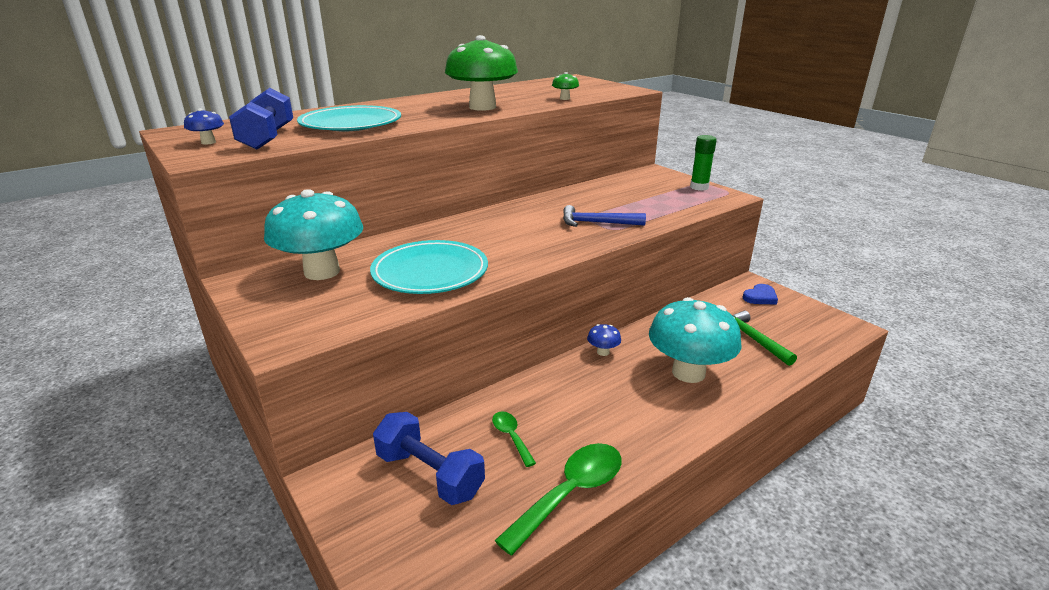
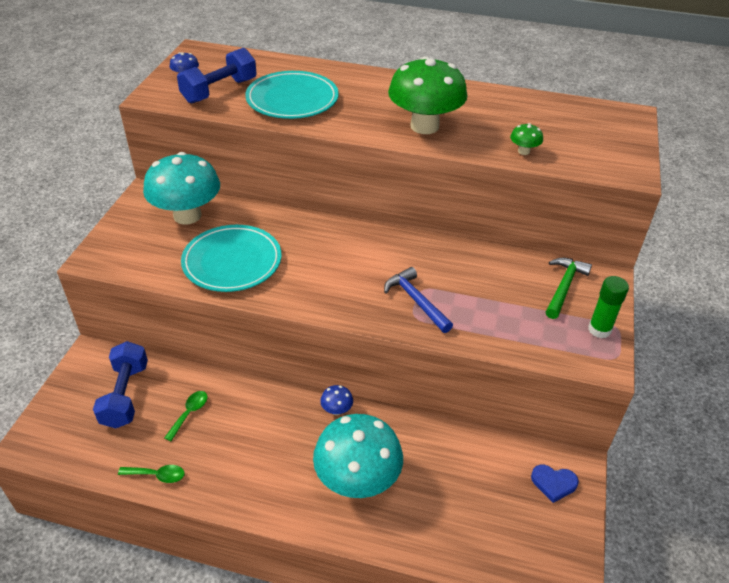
camera: 50 degrees right, 15 degrees up
green spoon [495,443,622,556] -> green spoon [118,465,185,483], size x0.53
green hammer [732,310,797,366] -> green hammer moved to [546,258,592,319]

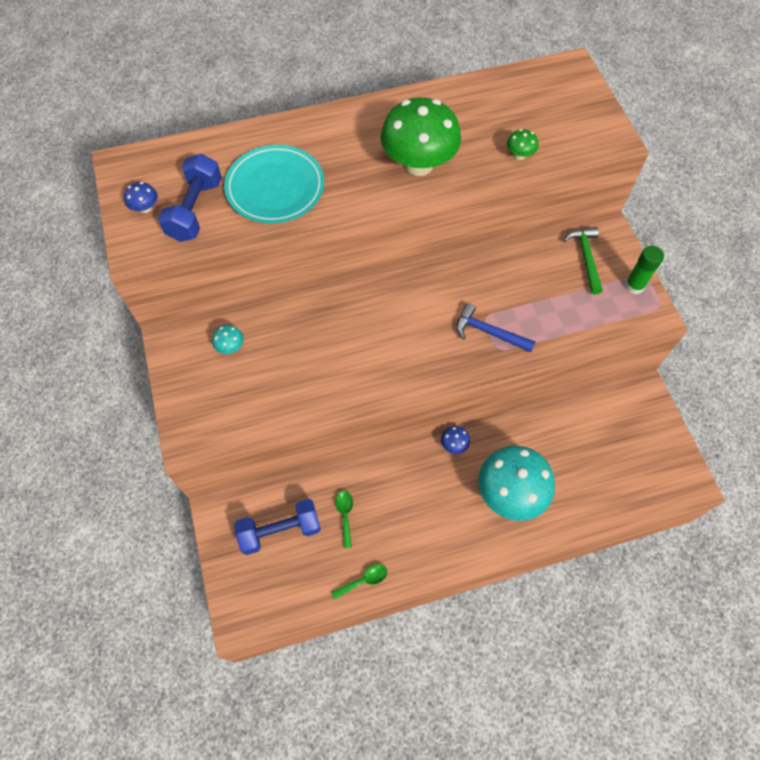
camera: 30 degrees left, 20 degrees up
blue dumbbell [93,341,148,429] -> blue dumbbell turned 75 degrees counterclockwise [234,499,321,555]
turquoise mushroom [143,152,220,225] -> turquoise mushroom [212,325,244,354], size x0.41
turquoise plate [181,225,281,292] -> none
blue heart [531,465,579,503] -> none

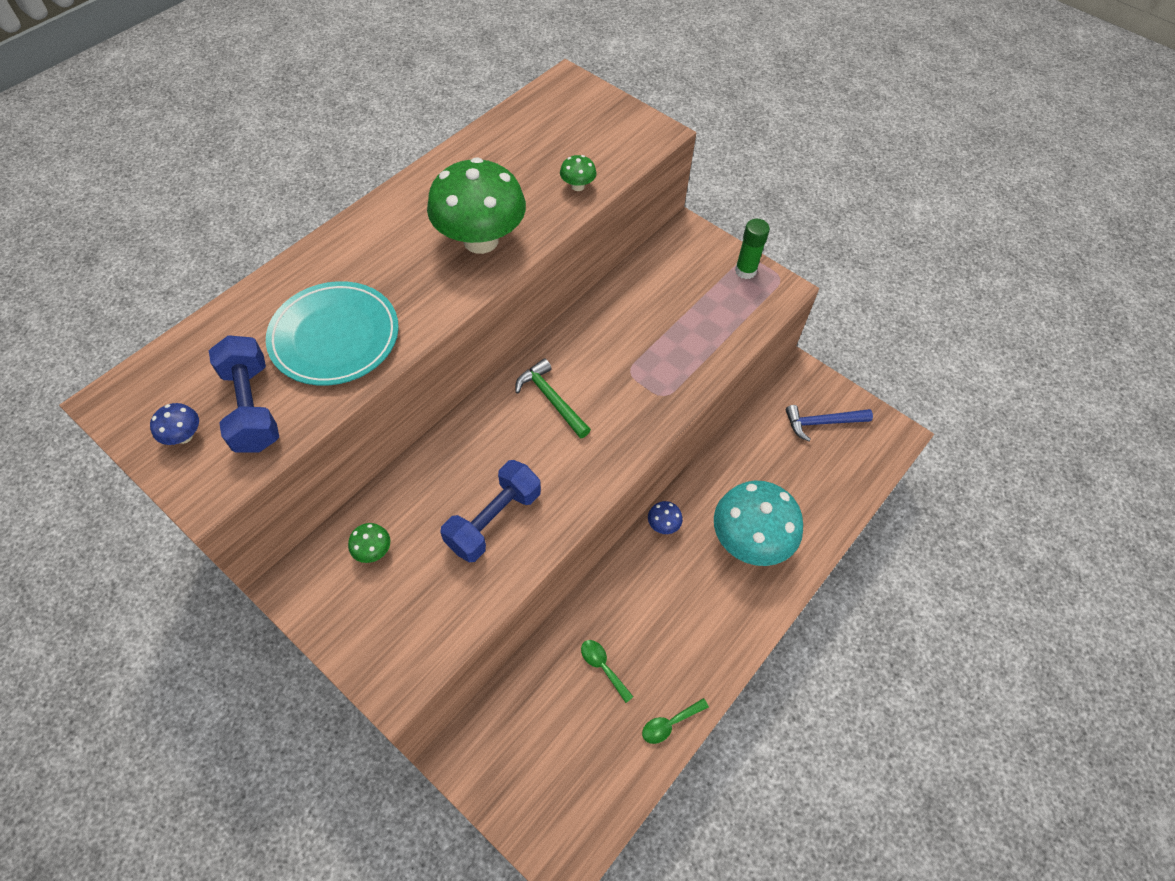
camera: 35 degrees left, 5 degrees down
turquoise mushroom [212,325,244,354] -> green mushroom [348,523,390,563]
blue dumbbell [234,499,321,555] -> blue dumbbell moved to [440,460,541,563]
green spoon [331,564,388,600] -> green spoon turned 150 degrees counterclockwise [642,698,709,744]
blue hammer [457,303,536,353] -> blue hammer moved to [786,405,873,441]
green hammer [563,227,603,294] -> green hammer moved to [515,358,591,439]

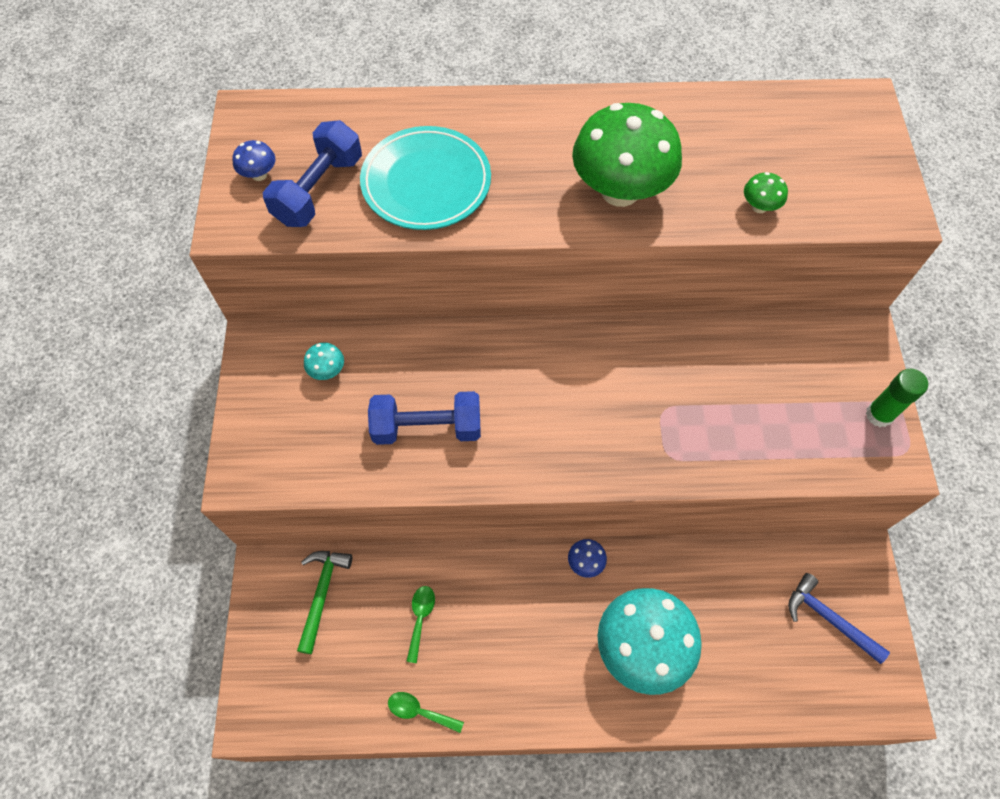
camera: 50 degrees right, 5 degrees up
green mushroom [348,523,390,563] -> turquoise mushroom [304,342,344,380]
green hammer [515,358,591,439] -> green hammer moved to [297,551,352,654]

